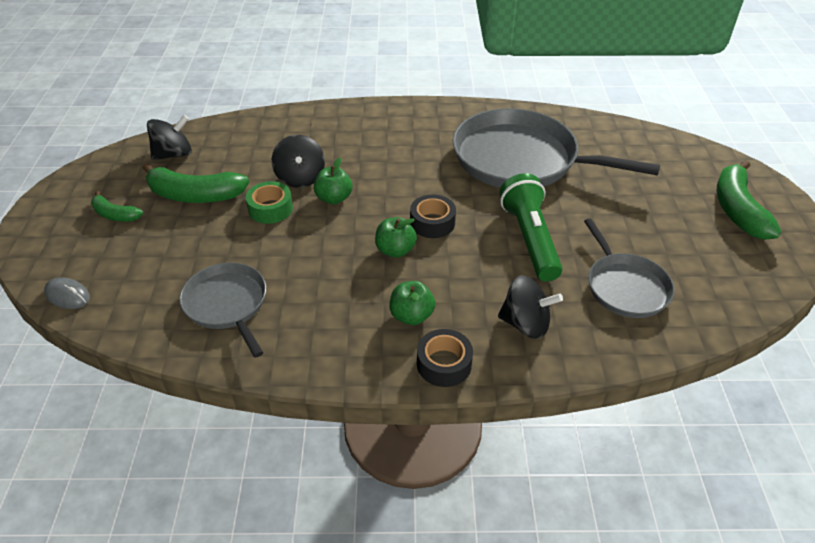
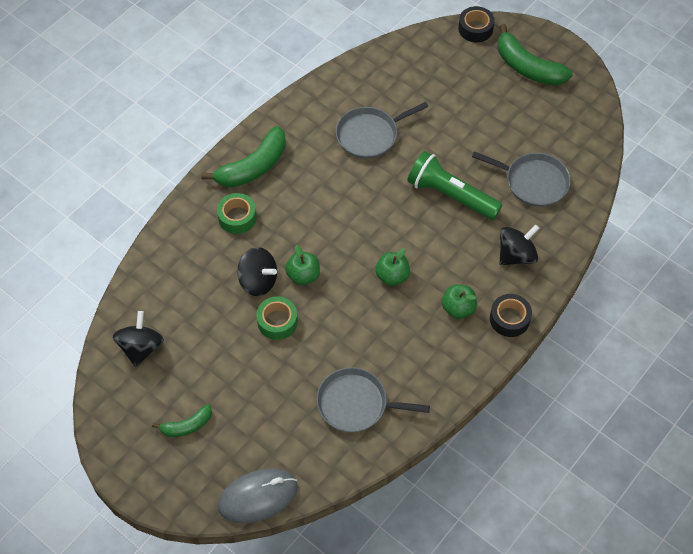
camera: 50 degrees left, 15 degrees up
grey mouse [44,277,90,309] -> grey mouse [218,469,298,523], size x1.80
green banana [143,163,249,203] -> green banana moved to [201,126,286,187]
black tape [410,195,456,238] -> black tape moved to [458,6,495,42]
grey pan [453,108,660,188] -> grey pan [336,102,428,159], size x0.55
none -> green tape [217,193,257,234]

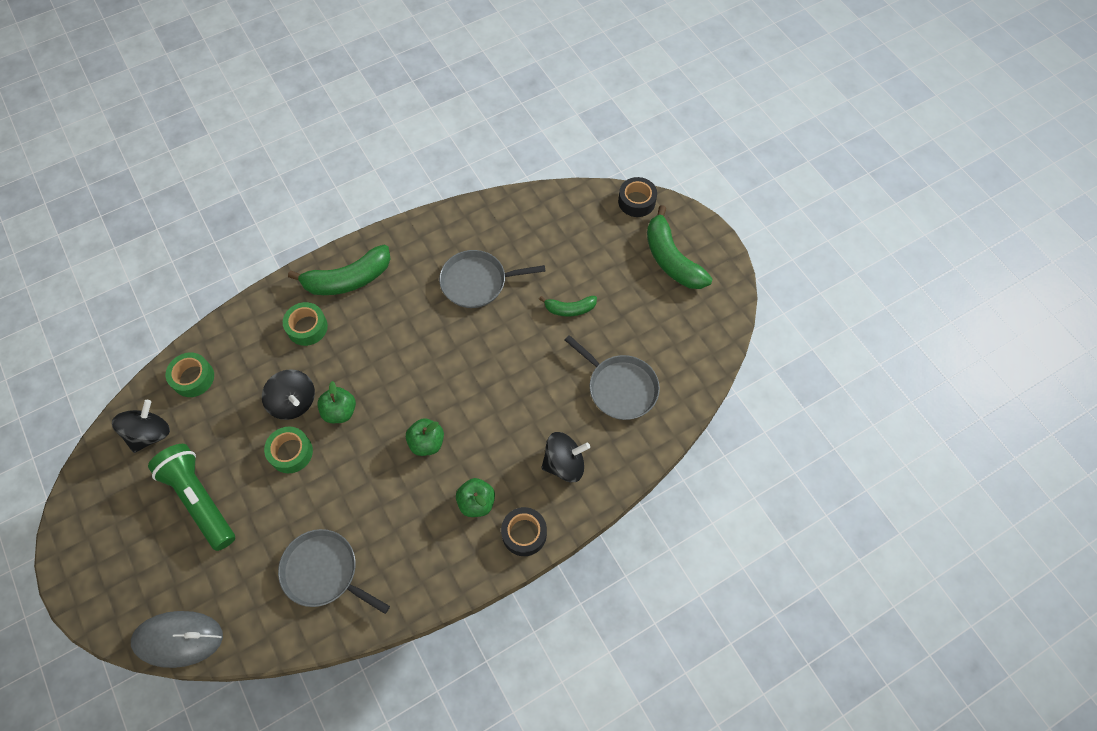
camera: 20 degrees right, 5 degrees up
green banana [152,404,212,437] -> green banana moved to [539,296,597,316]
green flashlight [407,151,503,220] -> green flashlight moved to [148,444,235,551]
none -> green tape [166,353,214,397]

